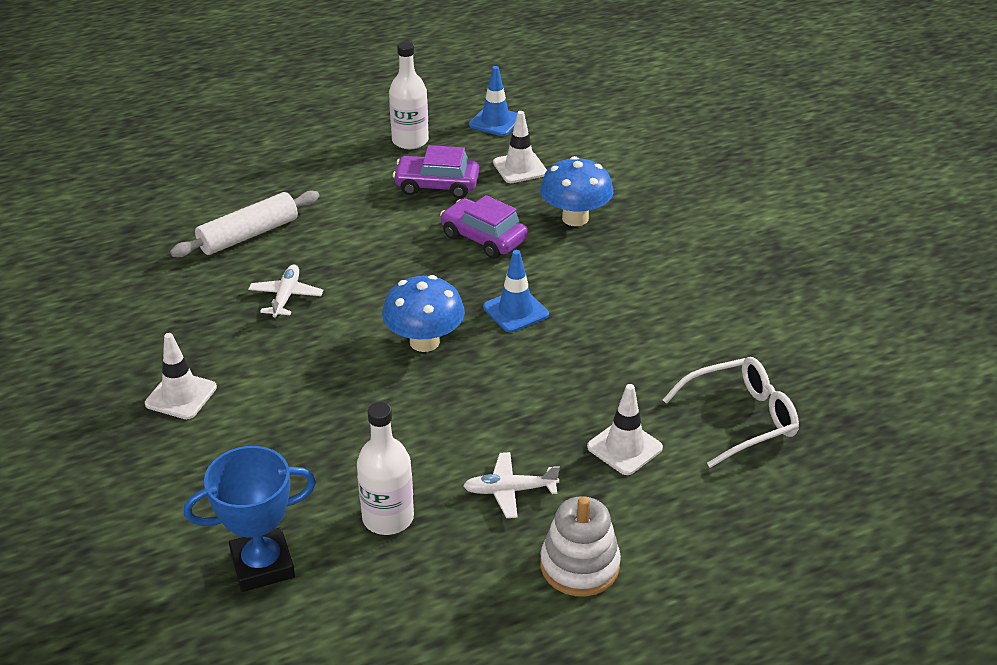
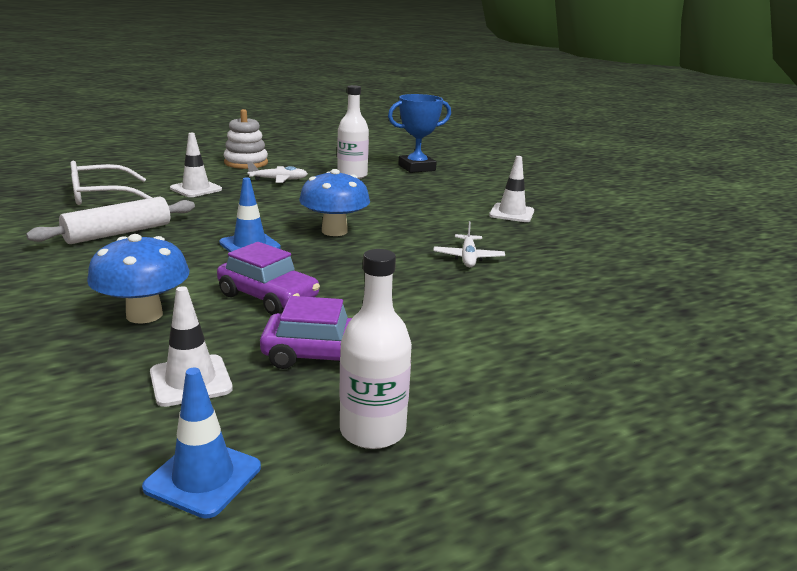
camera: 175 degrees right, 15 degrees down
white rolling pin [170,191,320,257] -> white rolling pin moved to [26,197,195,244]

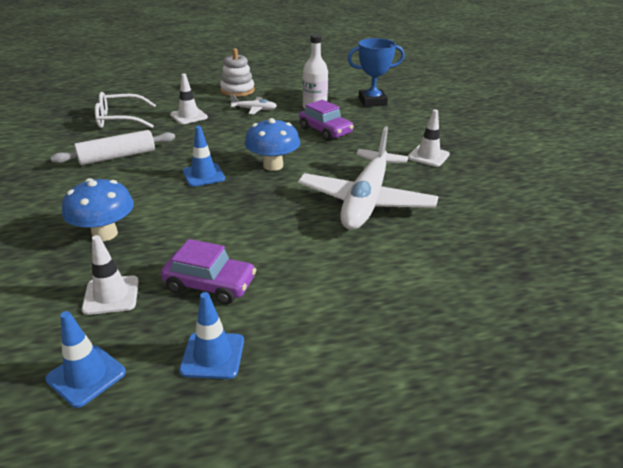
camera: 15 degrees right, 10 degrees up
purple car [217,242,320,315] -> purple car moved to [299,99,354,141]
white bottle [339,249,412,449] -> blue traffic cone [179,292,244,379]
white plane [433,221,505,268] -> white plane [298,126,438,230], size x2.40

